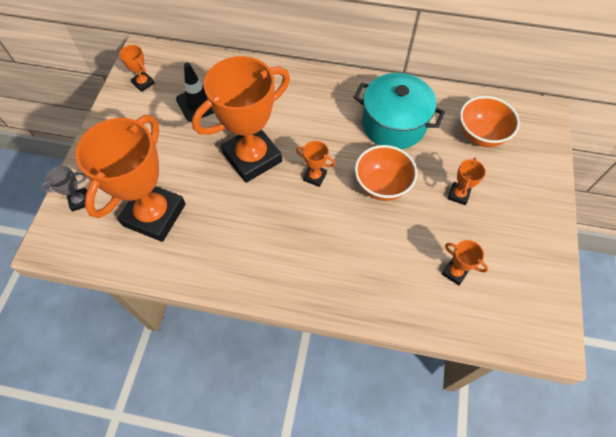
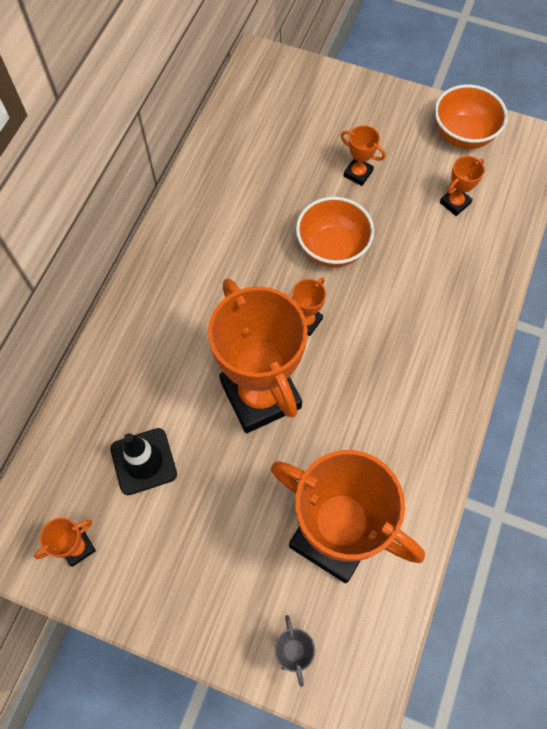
camera: 80 degrees left, 5 degrees up
turquoise pot [353,73,445,149] -> none
orange bowl [460,96,520,147] -> orange bowl moved to [434,85,508,149]

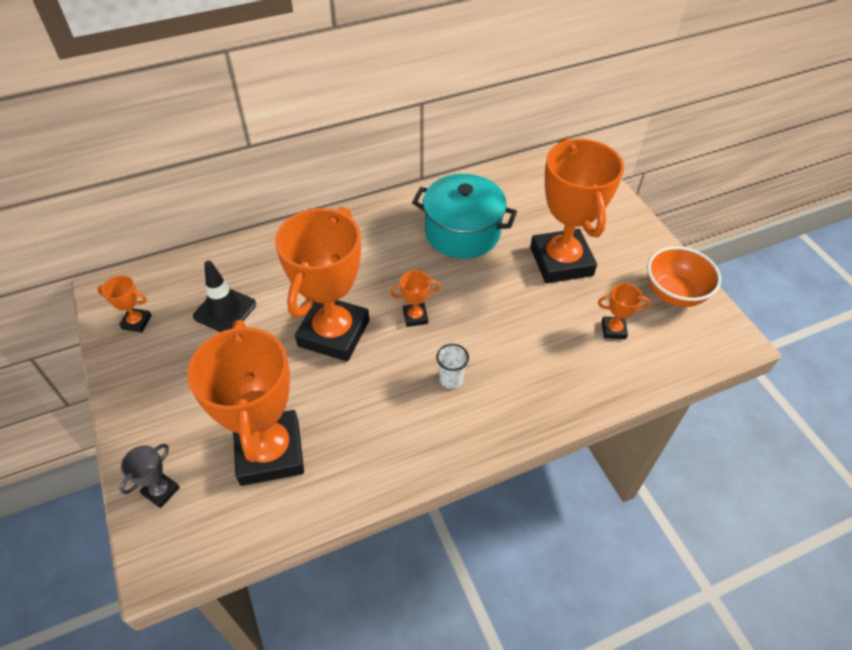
camera: 45 degrees right, 15 degrees down
orange bowl [296,197,374,267] -> none
orange trophy [341,125,386,186] -> orange trophy [530,138,624,283], size x2.46
none -> turquoise pot [412,174,517,259]
none -> white cup [436,344,469,389]

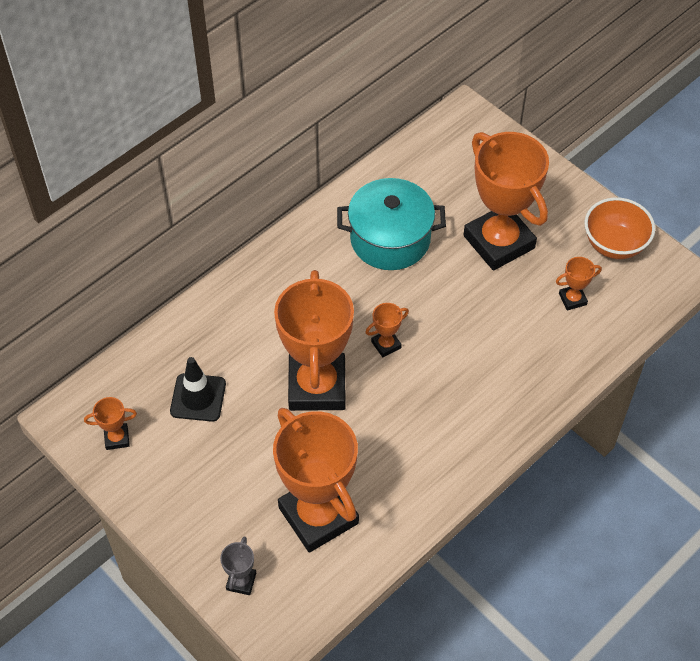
camera: 20 degrees left, 5 degrees up
white cup [436,344,469,389] -> none

